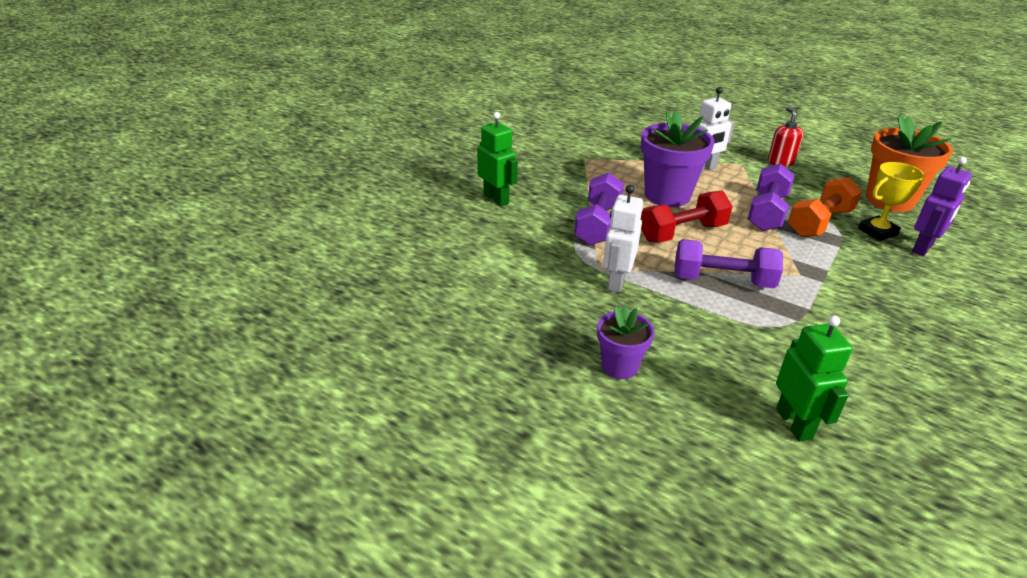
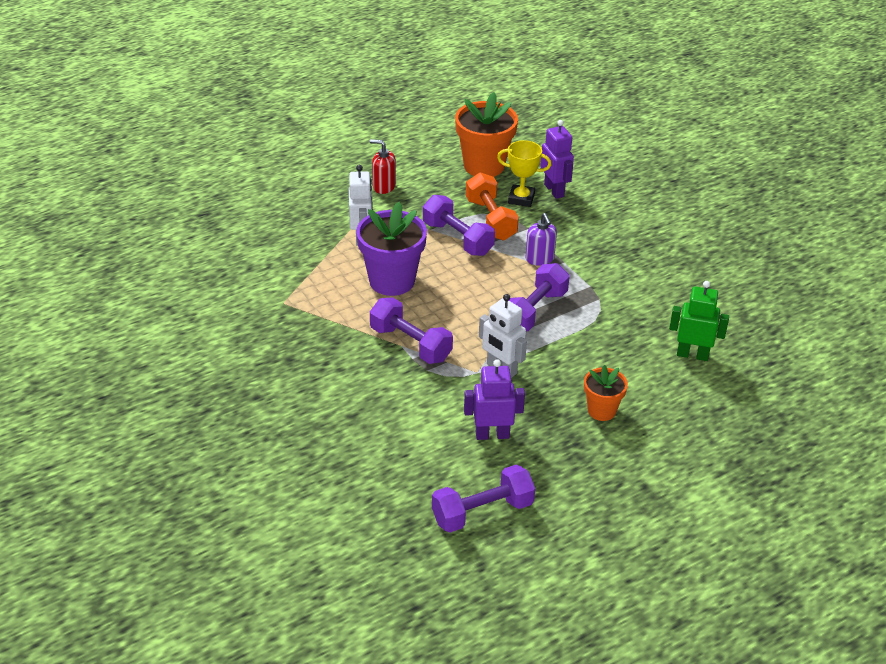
camera: 65 degrees left, 5 degrees up
green robot [477,112,518,206] -> none
purple flower pot [597,305,654,379] -> orange flower pot [584,365,628,421]
red dumbbell [641,191,733,242] -> none
yellow trophy [858,162,925,241] -> yellow trophy turned 75 degrees counterclockwise [497,140,552,207]
none -> purple dumbbell [432,465,535,532]
none -> purple robot [464,359,525,440]
none -> purple soap dispenser [525,213,557,266]

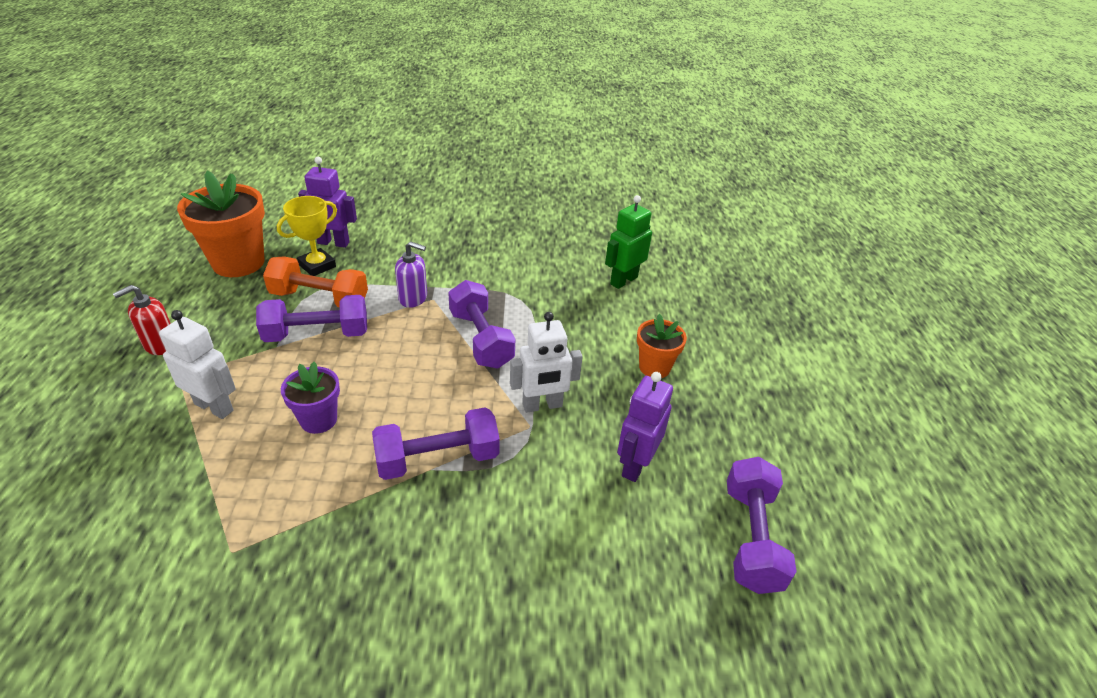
camera: 60 degrees left, 0 degrees up
purple flower pot [356,202,427,296] -> purple flower pot [281,362,340,434], size x0.56

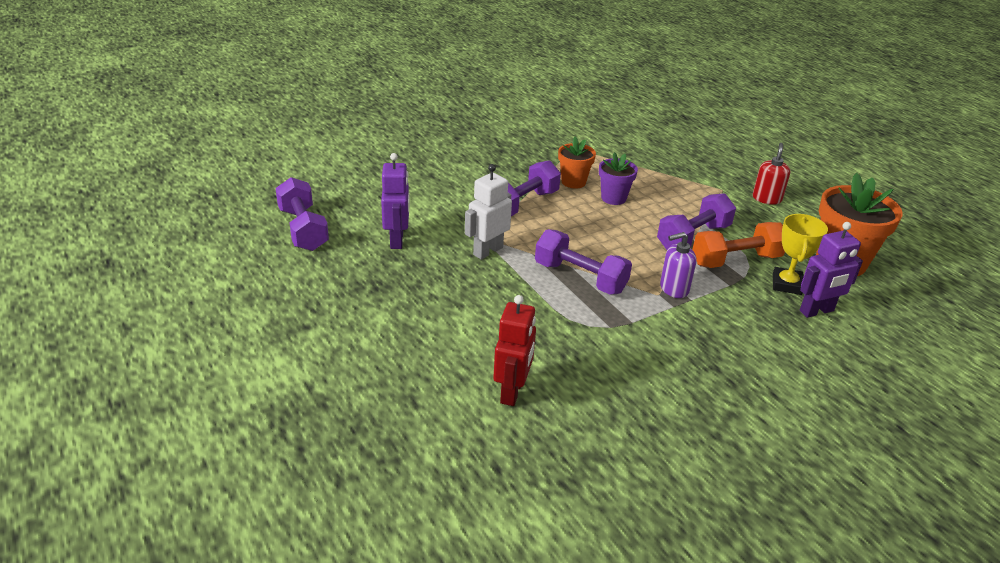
camera: 150 degrees right, 5 degrees down
white robot [159,310,236,419] -> none
green robot [605,195,652,289] -> red robot [493,295,536,406]
orange flower pot [637,314,687,378] -> orange flower pot moved to [558,137,596,189]

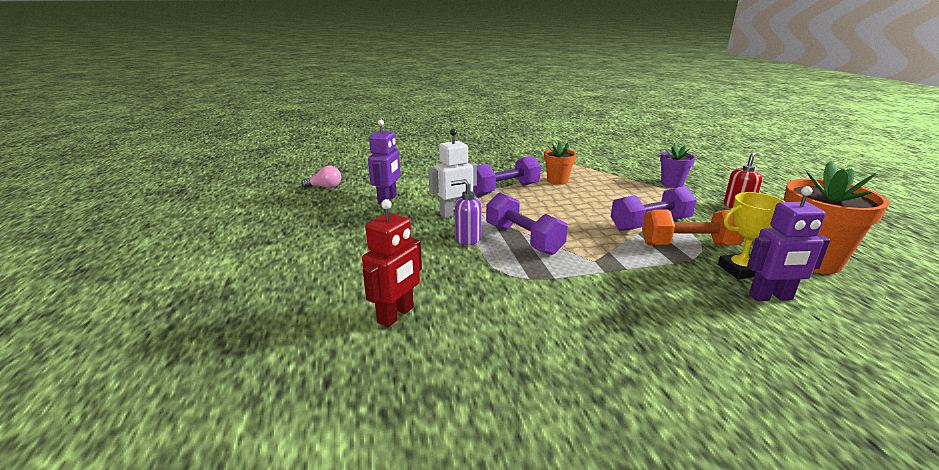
camera: 20 degrees right, 10 degrees down
purple dumbbell [275,177,329,251] -> pink light bulb [301,166,341,188]
purple flower pot [599,152,638,205] -> purple flower pot moved to [660,143,695,188]
purple soap dispenser [660,232,696,298] -> purple soap dispenser moved to [451,179,482,245]
yellow trophy [773,214,828,295] -> yellow trophy turned 45 degrees clockwise [718,192,785,279]

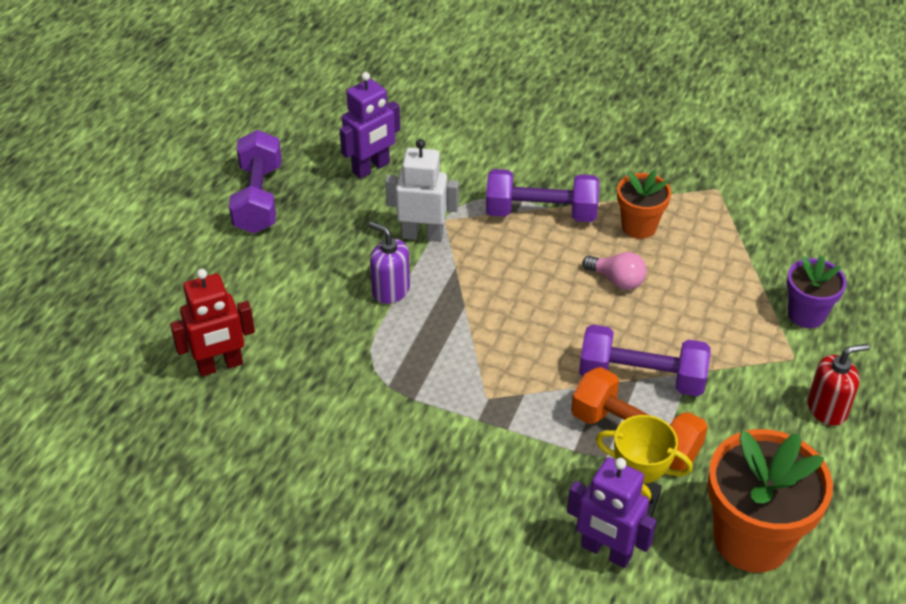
camera: 35 degrees right, 20 degrees up
pink light bulb [301,166,341,188] -> pink light bulb moved to [582,252,647,290]
purple dumbbell [486,192,568,255] -> purple dumbbell moved to [229,130,281,233]

